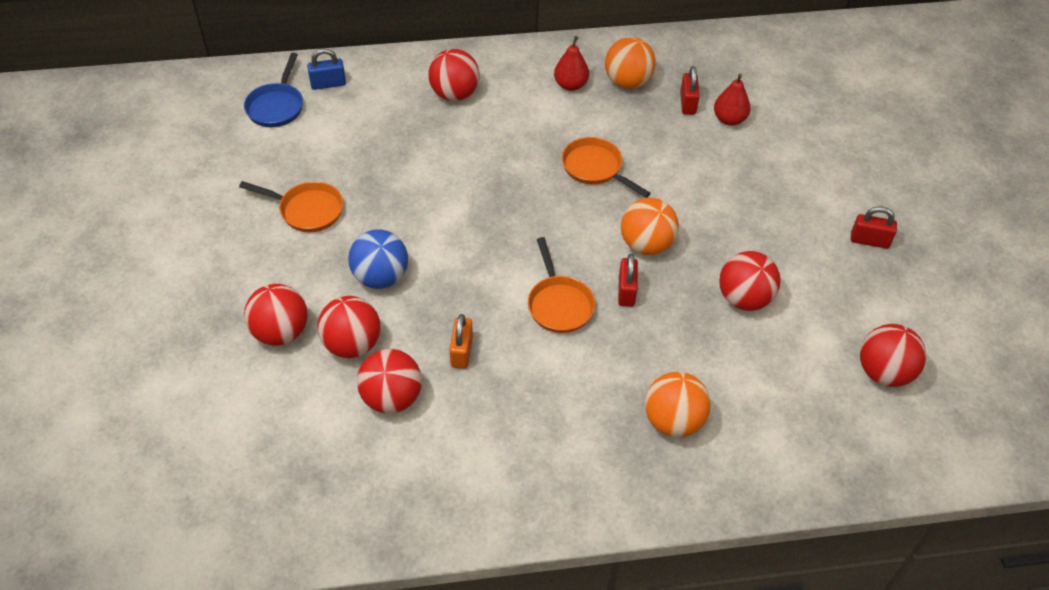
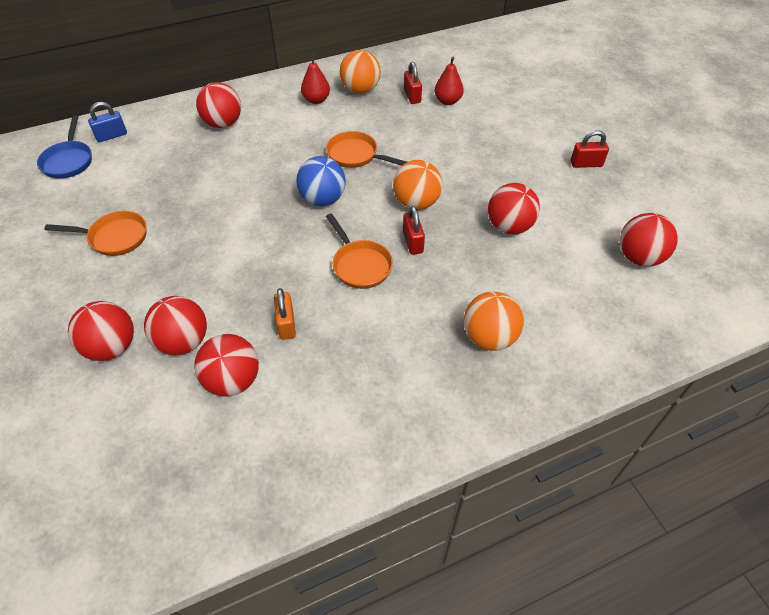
camera: 15 degrees left, 0 degrees up
blue ball [348,229,408,289] -> blue ball moved to [296,156,346,206]

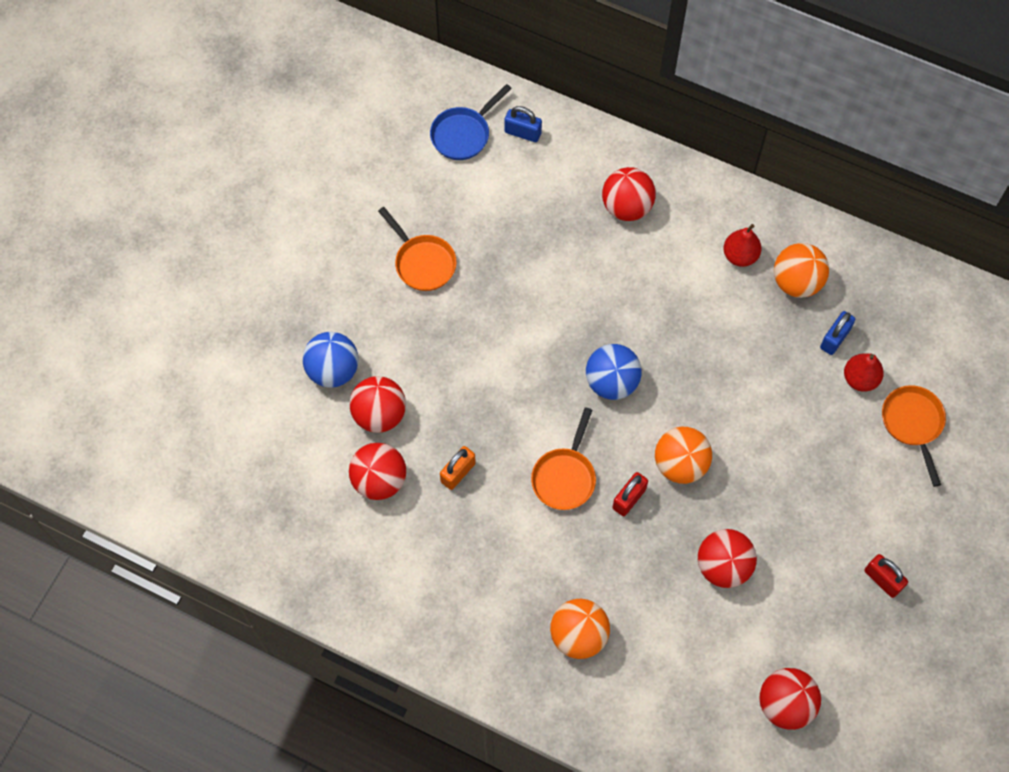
camera: 50 degrees right, 15 degrees up
red ball [68,301,134,361] -> blue ball [303,332,359,388]
orange pan [326,131,407,168] -> orange pan moved to [882,385,946,487]
red padlock [404,62,422,104] -> blue padlock [820,311,855,355]

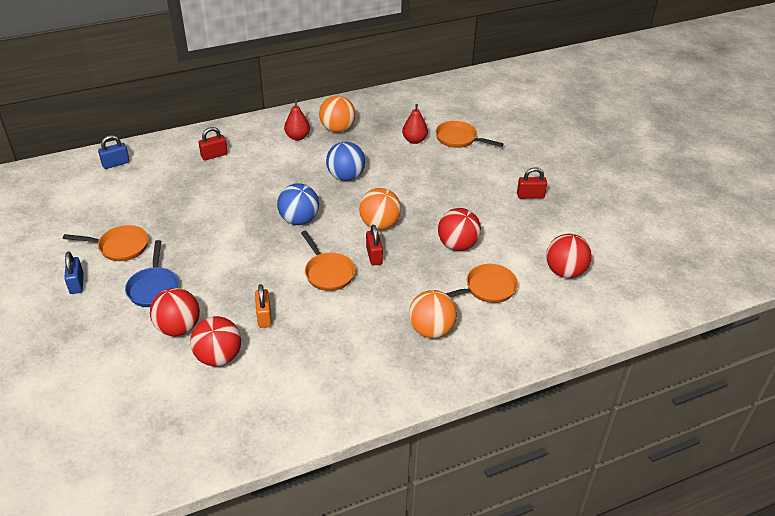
camera: 50 degrees left, 25 degrees down
blue ball [303,332,359,388] -> blue ball moved to [326,142,365,181]
blue pan [430,84,512,160] -> blue pan moved to [125,240,178,307]
red ball [602,167,656,221] -> red padlock [198,127,228,160]
blue padlock [820,311,855,355] -> blue padlock moved to [64,252,84,294]
none -> orange pan [445,264,518,303]

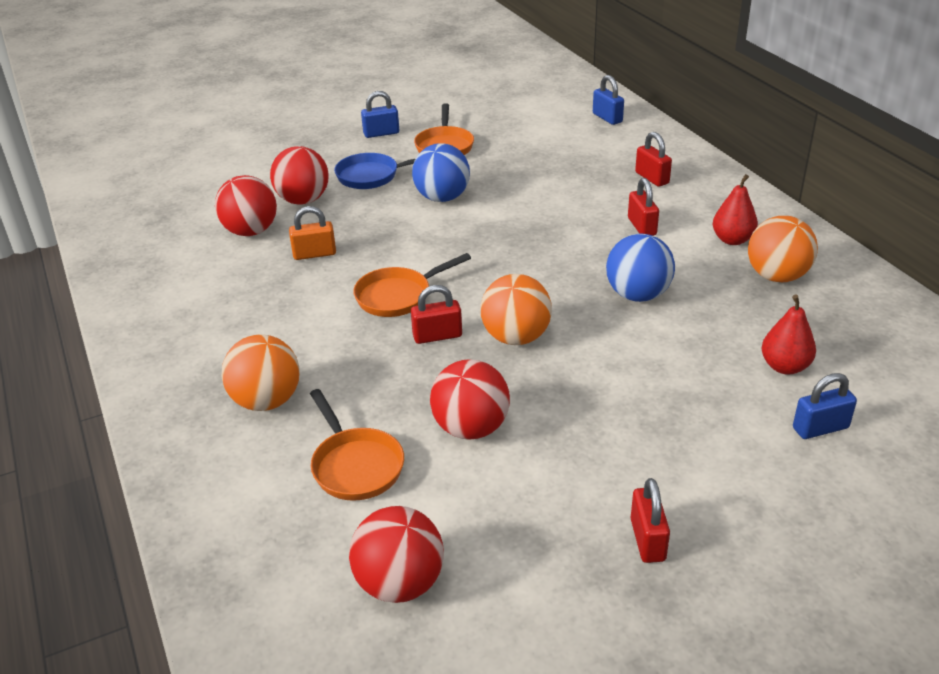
camera: 90 degrees right, 5 degrees down
blue ball [277,183,319,225] -> blue ball moved to [412,143,470,202]
orange pan [436,121,503,148] -> blue padlock [793,373,857,439]
none -> red padlock [628,178,659,236]

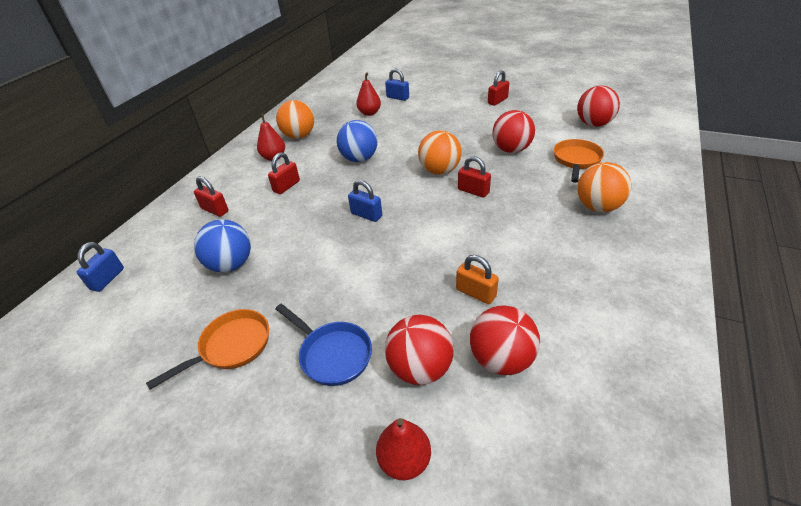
camera: 130 degrees left, 5 degrees up
orange pan [353,253,471,317] -> none
blue padlock [361,91,399,138] -> blue padlock moved to [348,180,382,222]
blue ball [412,143,470,202] -> blue ball moved to [194,219,251,272]
red padlock [635,132,672,187] -> red padlock turned 75 degrees counterclockwise [194,176,229,217]
none -> red pear [376,418,431,480]

